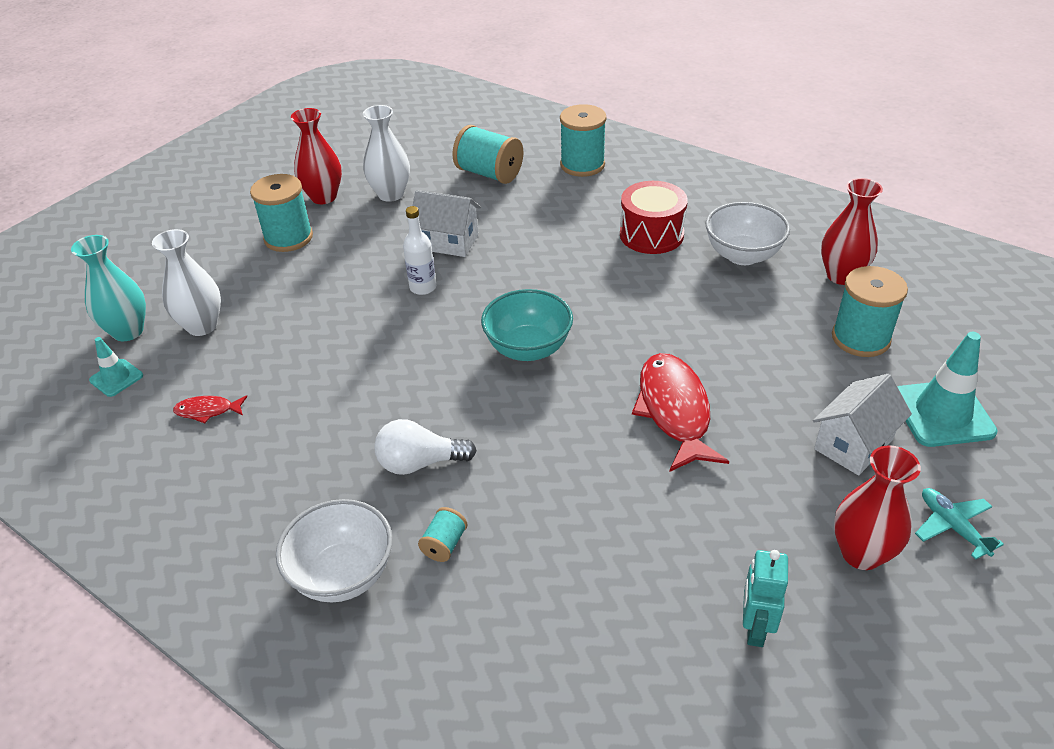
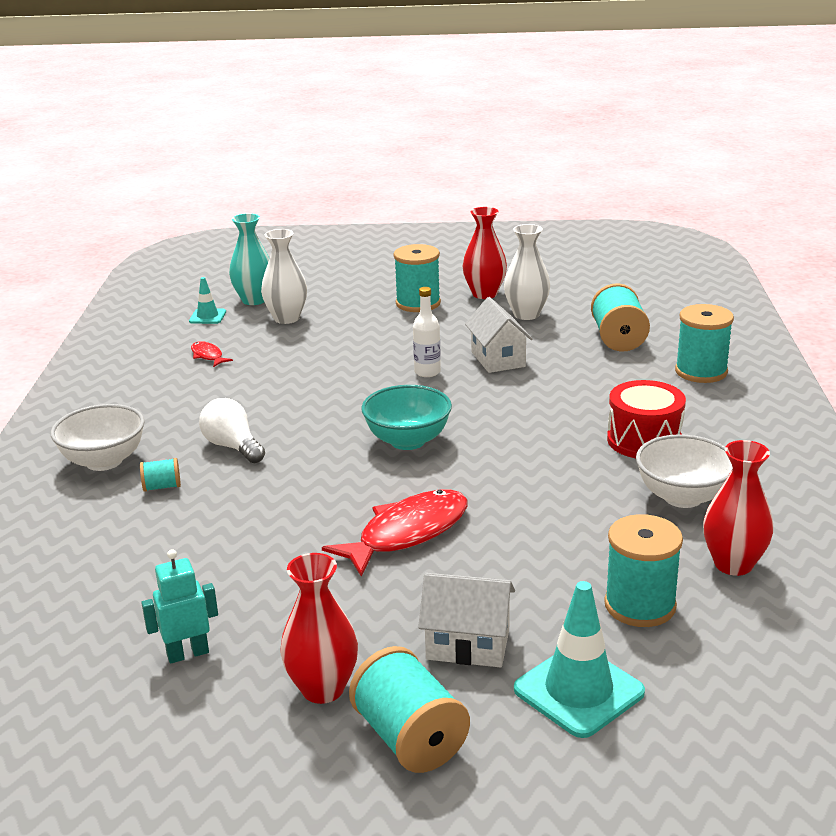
camera: 55 degrees right, 15 degrees down
turquoise plane [915,488,1004,560] -> turquoise spool [349,646,470,773]

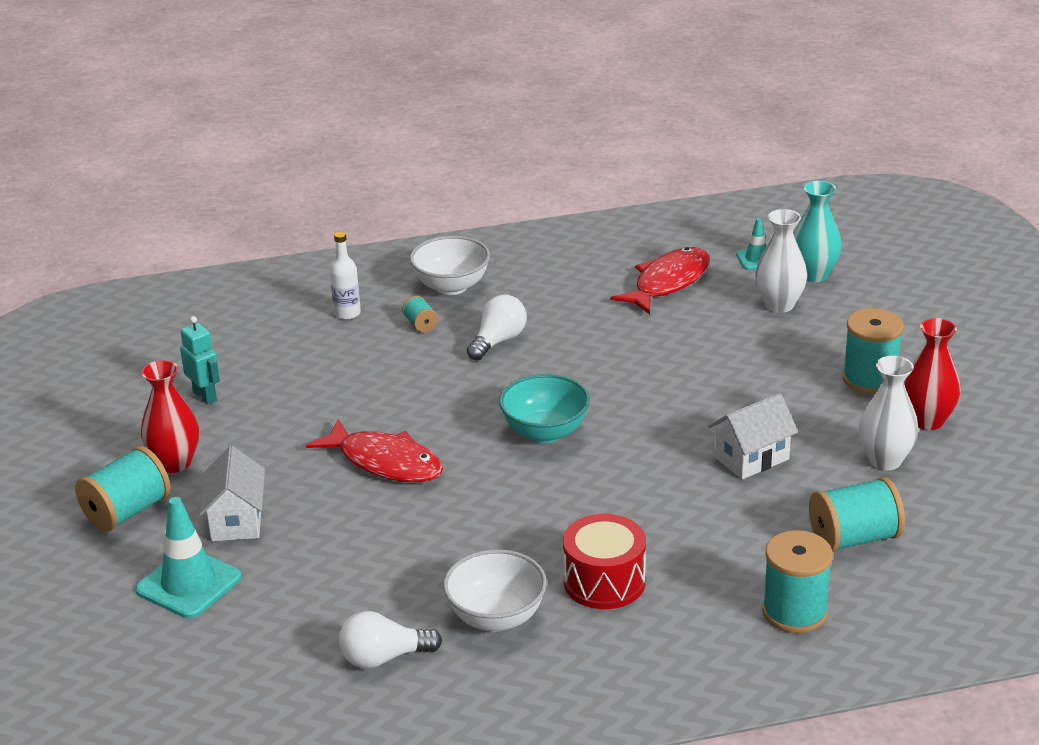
camera: 75 degrees right, 5 degrees up
red fish [191,341,233,367] -> red fish [610,247,710,314], size x2.11
white bottle [413,287,441,377] -> white bottle moved to [330,231,361,320]
turquoise spool [604,514,683,627] -> none
red vase [703,440,774,576] -> white light bulb [339,611,442,669]

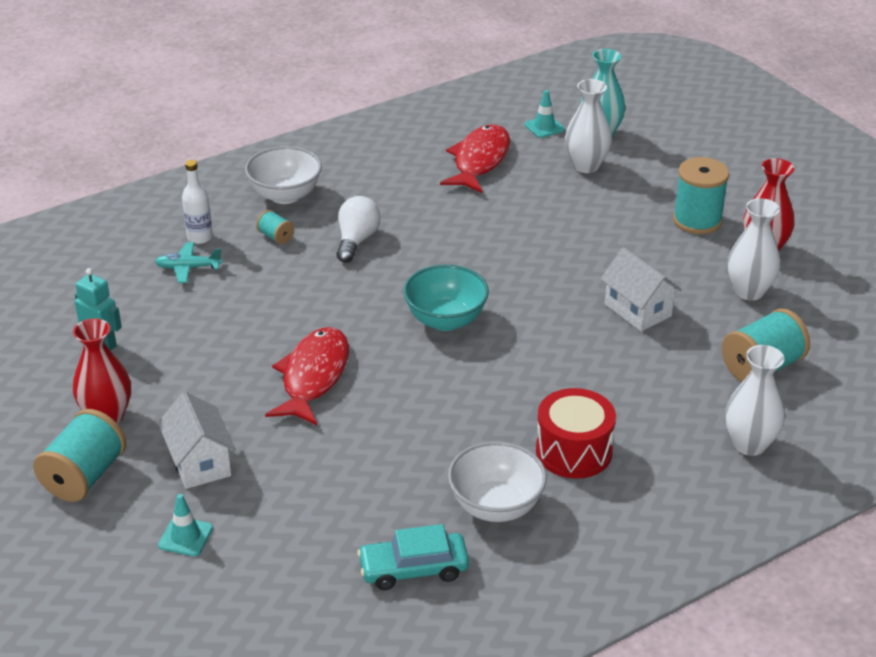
camera: 20 degrees left, 5 degrees up
turquoise traffic cone [135,497,242,619] -> turquoise traffic cone [158,494,213,556], size x0.55
red fish [306,419,443,483] -> red fish turned 90 degrees counterclockwise [265,327,349,425]
white light bulb [339,611,442,669] -> turquoise car [357,524,469,590]
white house [708,393,798,479] -> white house turned 75 degrees counterclockwise [600,247,682,332]
turquoise spool [762,530,833,633] -> white vase [725,345,785,456]
none -> turquoise plane [155,242,222,283]

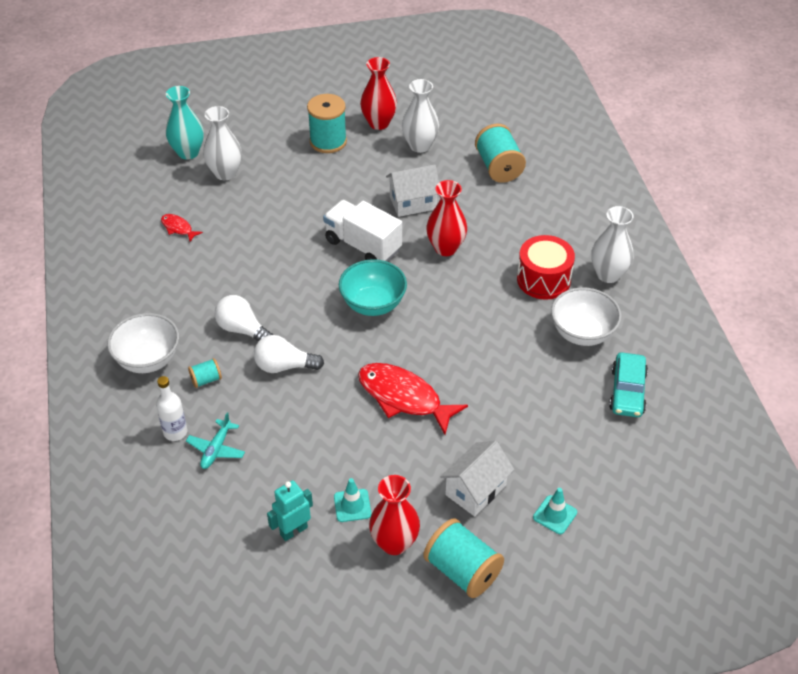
camera: 70 degrees left, 10 degrees up
white house [158,392,236,489] -> white house turned 45 degrees counterclockwise [440,441,515,517]
red fish [440,124,510,193] -> red fish [161,214,203,242], size x0.47
turquoise traffic cone [525,90,565,138] -> turquoise traffic cone moved to [334,478,371,522]
white vase [725,345,785,456] -> white vase moved to [591,206,634,283]
none -> white light bulb [254,335,324,373]
none -> white truck [323,200,402,262]
none -> red vase [426,180,467,256]

